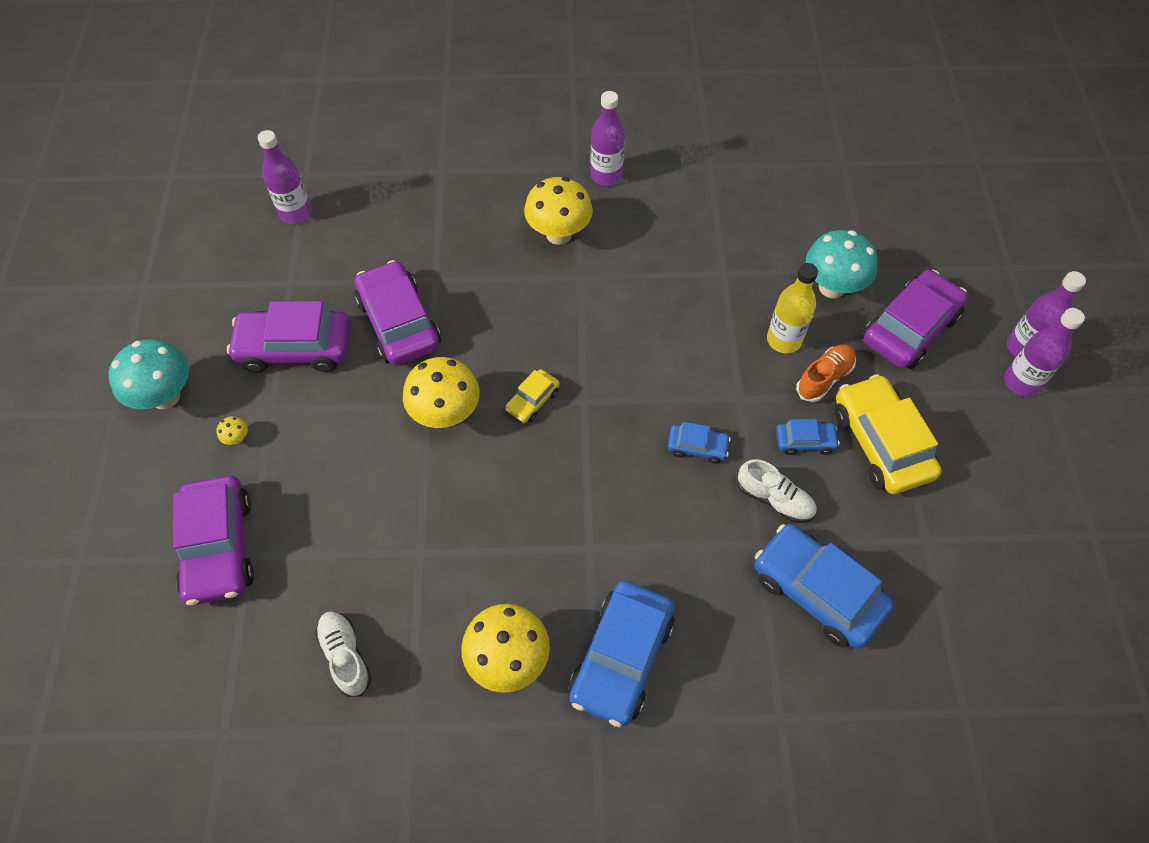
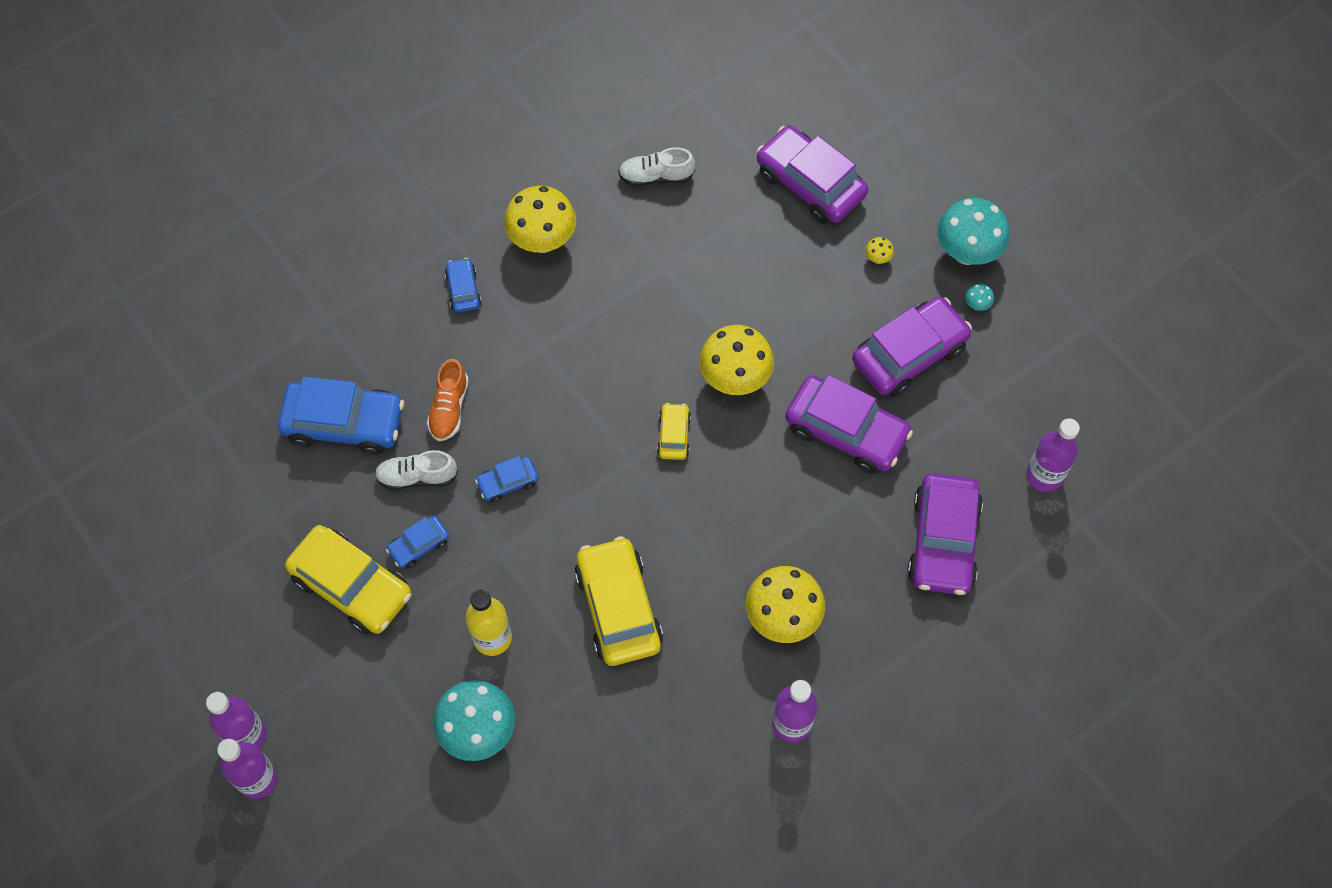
camera: 145 degrees right, 5 degrees up
white shoe [315,611,371,697] -> white shoe turned 150 degrees clockwise [618,147,695,186]
blue car [569,581,675,727] -> blue car [445,258,481,313], size x0.49
orange shoe [796,344,856,402] -> orange shoe moved to [427,359,469,441]
purple car [863,270,968,369] -> purple car moved to [907,473,983,595]
none -> yellow car [575,536,663,666]
none -> turquoise mushroom [965,284,994,311]

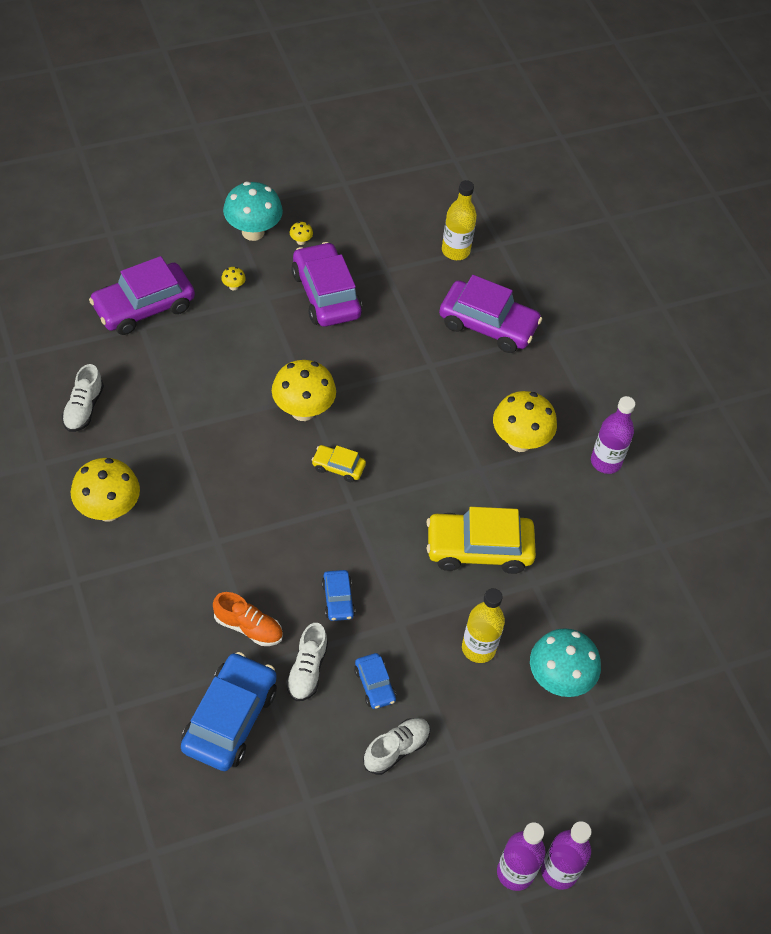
camera: 80 degrees left, 10 degrees down
yellow car [285,525,411,635] -> white shoe [363,718,430,775]
blue car [445,258,481,313] -> none
purple car [785,375,913,474] -> none
turquoise mushroom [965,284,994,311] -> yellow mushroom [290,222,313,245]
purple bottle [1026,418,1080,492] -> yellow bottle [442,180,477,260]

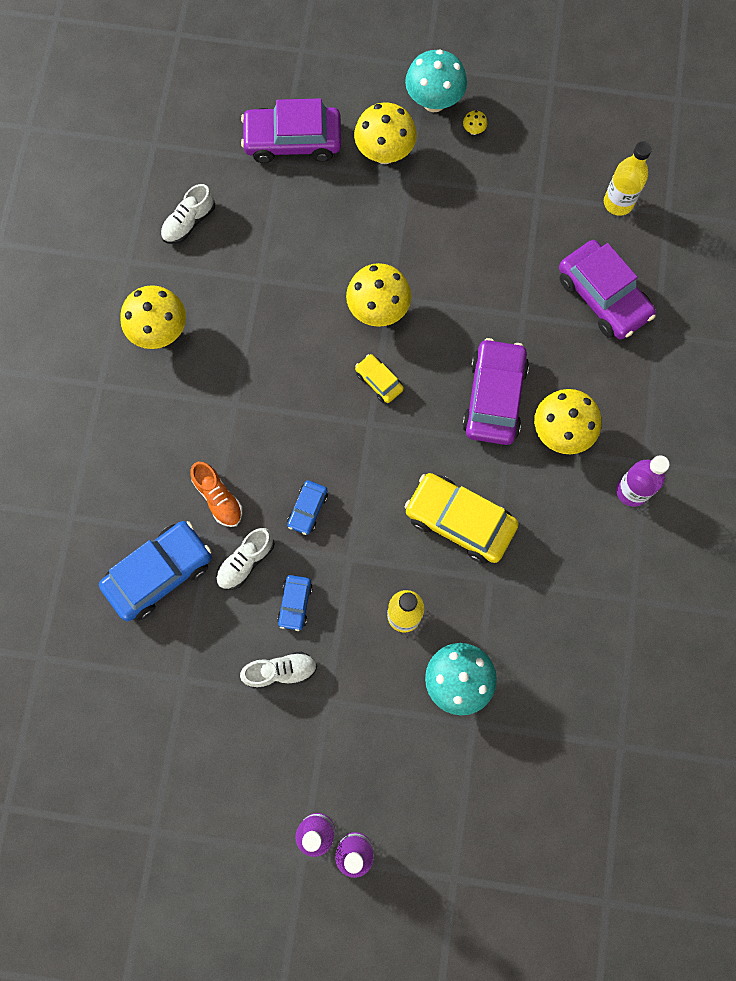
camera: 35 degrees right, 20 degrees up
yellow mushroom [221,267,246,290] -> yellow mushroom [354,103,417,164], size x2.50
purple car [291,242,362,327] -> purple car moved to [462,338,529,445]

